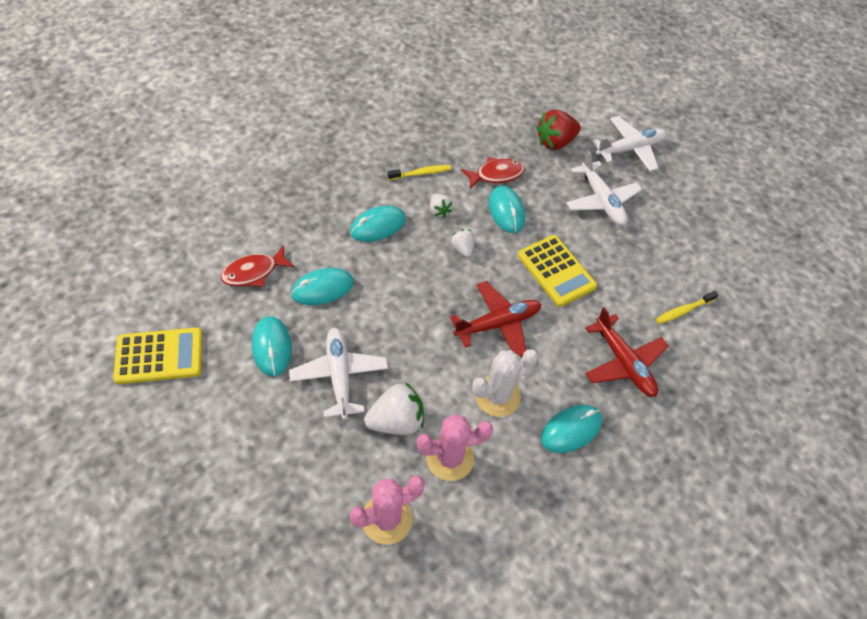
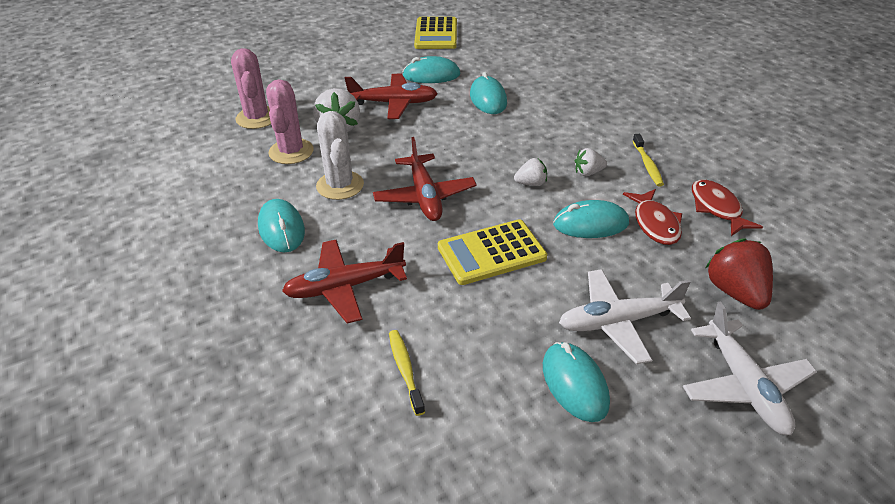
camera: 105 degrees right, 15 degrees down
red fish [221,245,295,287] -> red fish moved to [692,179,763,236]
white plane [289,328,388,420] -> red plane [345,74,438,119]
turquoise mouse [350,206,406,242] -> turquoise mouse moved to [543,342,610,422]

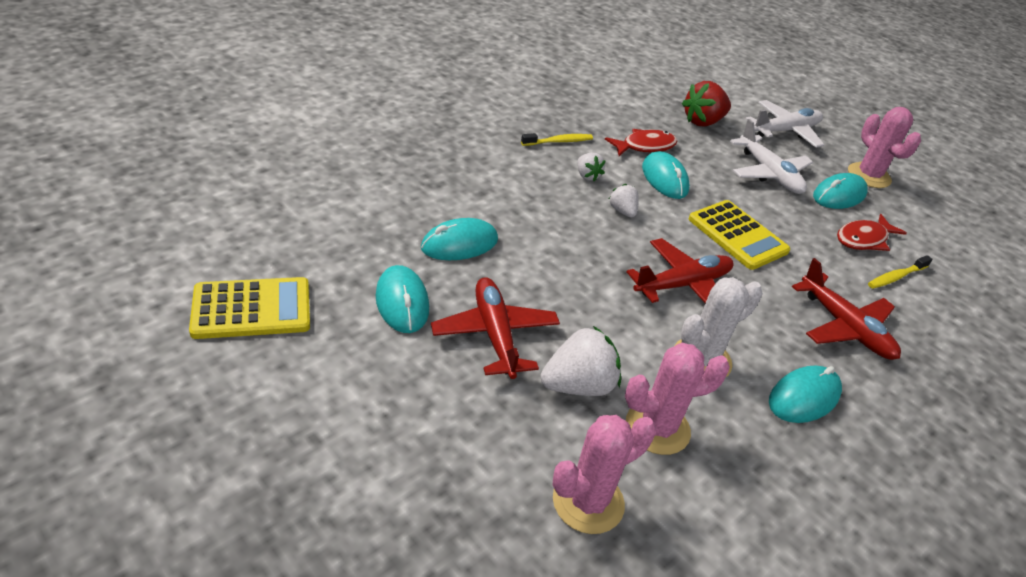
camera: 110 degrees left, 0 degrees up
red fish [692,179,763,236] -> red fish moved to [837,214,907,251]
none -> pink cactus [848,107,921,188]

